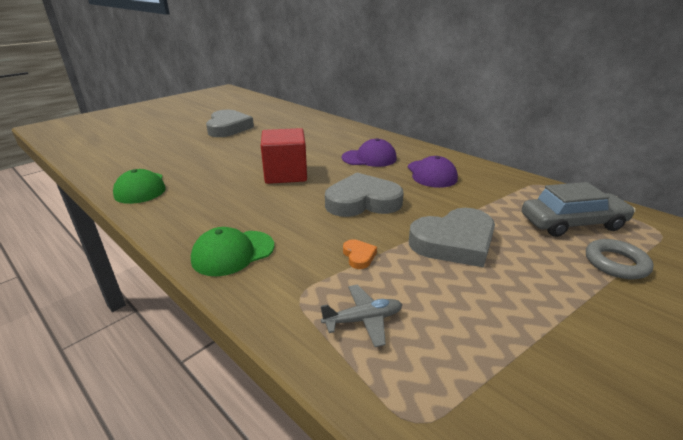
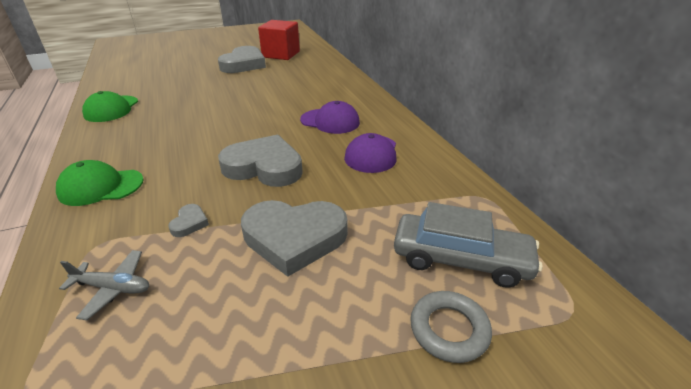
camera: 25 degrees right, 5 degrees up
red cube [261,128,307,184] -> red cube moved to [258,20,300,60]
orange heart [343,239,377,269] -> grey heart [168,204,209,237]

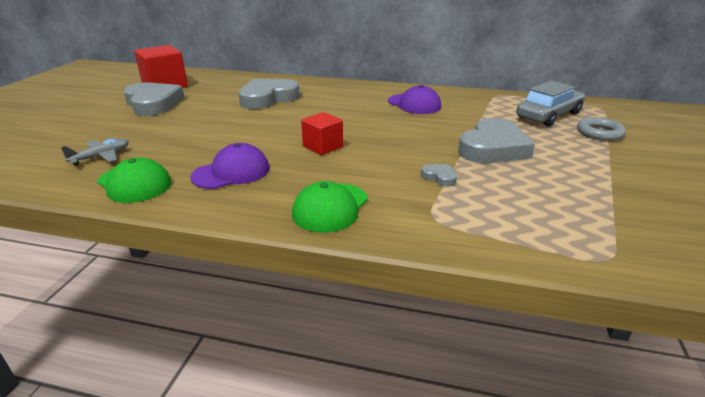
camera: 55 degrees left, 5 degrees down
grey plane [59,250,149,320] -> grey plane moved to [61,138,129,165]
grey heart [218,134,303,187] -> grey heart moved to [239,79,300,109]
purple cap [300,101,360,134] -> purple cap moved to [190,143,270,189]
none -> red cube [301,112,343,155]

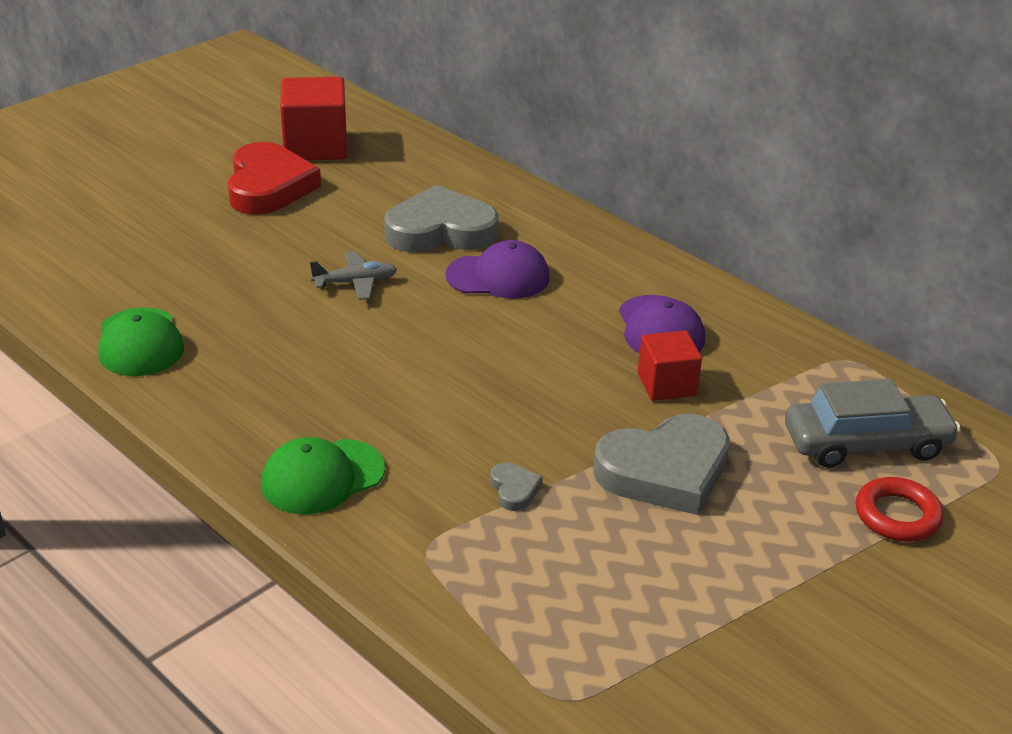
camera: 30 degrees right, 5 degrees up
grey plane [61,138,129,165] -> grey plane moved to [310,251,397,300]
grey heart [124,82,184,116] -> red heart [228,142,321,215]
purple cap [190,143,270,189] -> purple cap moved to [445,240,550,299]
red cube [301,112,343,155] -> red cube moved to [638,330,702,401]
grey ring [577,117,626,141] -> red ring [856,477,944,542]

